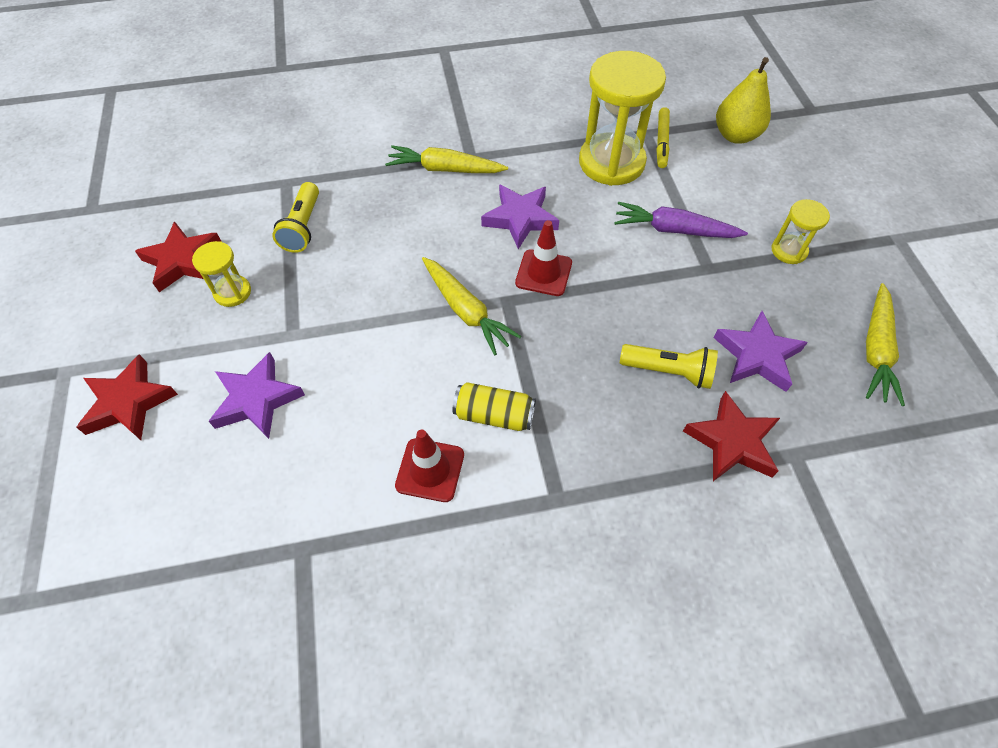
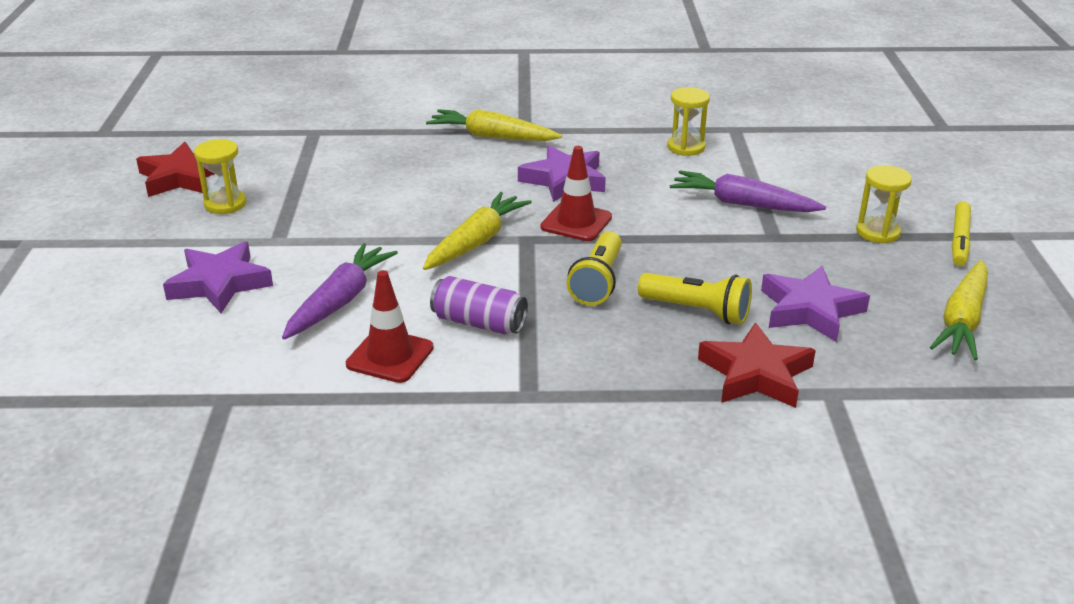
camera: 10 degrees right, 25 degrees down
red star [76,354,178,440] -> none
yellow flashlight [272,182,319,253] -> yellow flashlight moved to [566,231,622,306]
yellow carrot [422,257,521,355] -> yellow carrot turned 120 degrees counterclockwise [423,192,532,270]
yellow can [453,382,536,431] -> purple can [430,276,528,335]
yellow hourglass [579,51,666,186] -> yellow hourglass [667,87,710,156], size x0.49
yellow marker [656,107,670,168] -> yellow marker moved to [952,201,971,266]
yellow pear [716,57,771,144] -> none
none -> purple carrot [282,243,398,340]

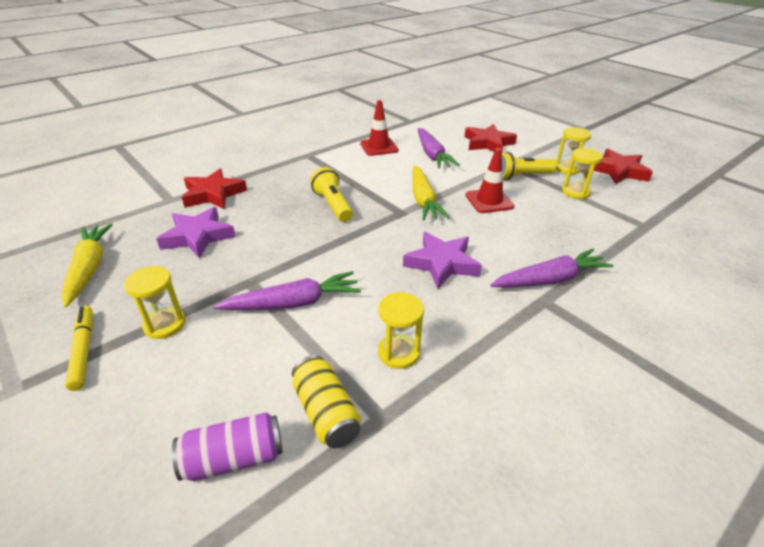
camera: 140 degrees right, 5 degrees up
purple star [163,241,273,313] -> red star [464,124,517,152]
yellow carrot [426,109,562,141] -> purple carrot [490,249,614,288]
purple can [430,276,528,335] -> purple can moved to [172,412,283,481]
red traffic cone [540,146,612,241] -> red traffic cone moved to [466,148,514,213]
yellow flashlight [638,273,752,324] -> yellow flashlight moved to [502,152,557,180]
none -> yellow can [292,355,361,448]
none -> yellow hourglass [562,148,603,199]

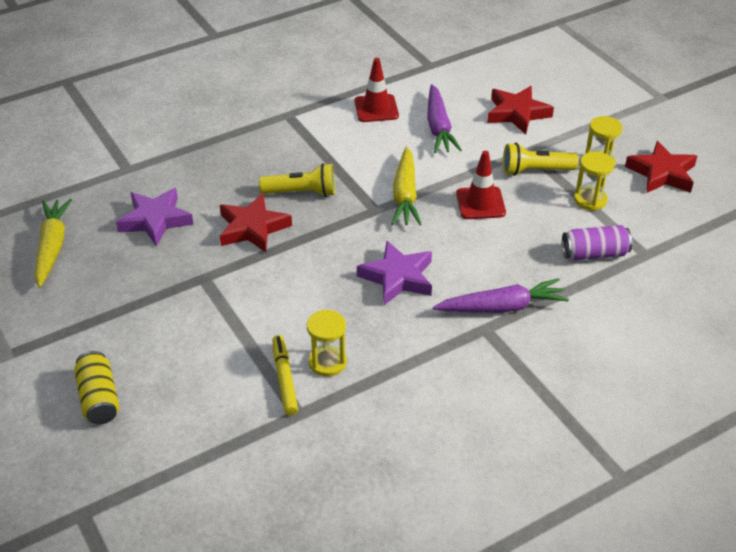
camera: 10 degrees right, 5 degrees up
yellow marker [65,306,93,391] -> yellow marker moved to [272,335,298,415]
yellow hourglass [124,266,185,339] -> none
purple can [172,412,283,481] -> purple can moved to [562,225,632,260]
red star [182,169,247,209] -> red star moved to [220,193,292,252]
purple carrot [214,271,361,310] -> none
yellow can [292,355,361,448] -> yellow can moved to [74,351,119,424]
yellow flashlight [310,167,353,222] -> yellow flashlight turned 105 degrees clockwise [259,163,335,197]

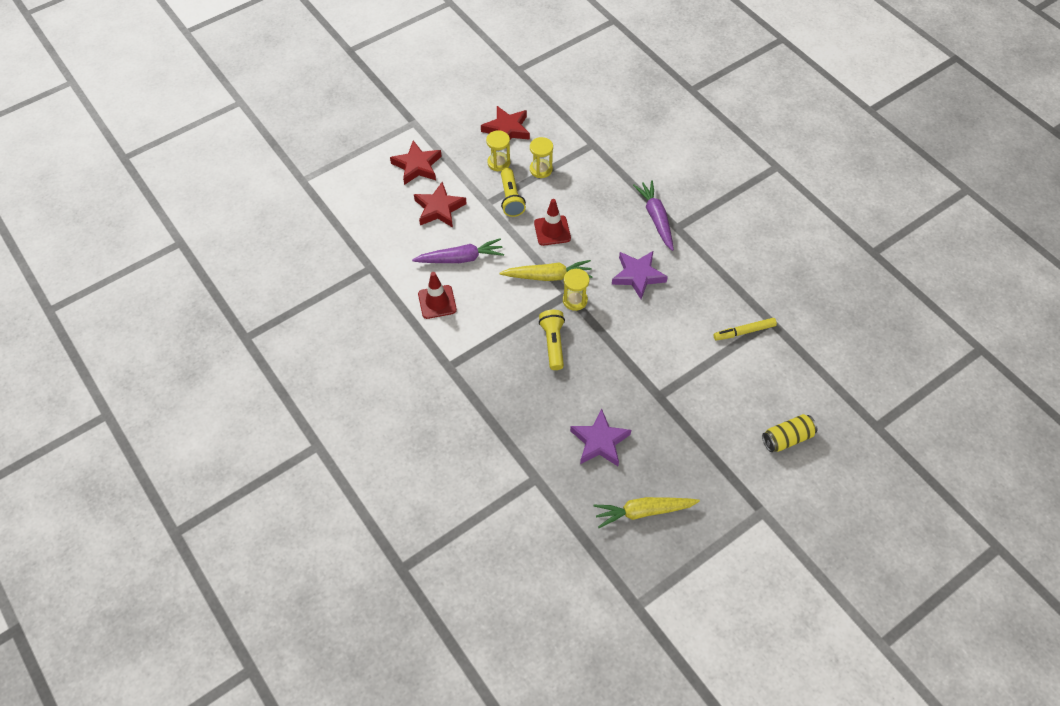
camera: 95 degrees left, 15 degrees up
red star [220,193,292,252] -> red star moved to [390,140,442,185]
yellow hourglass [307,310,347,377] -> yellow hourglass moved to [563,269,590,311]
purple can [562,225,632,260] -> none

